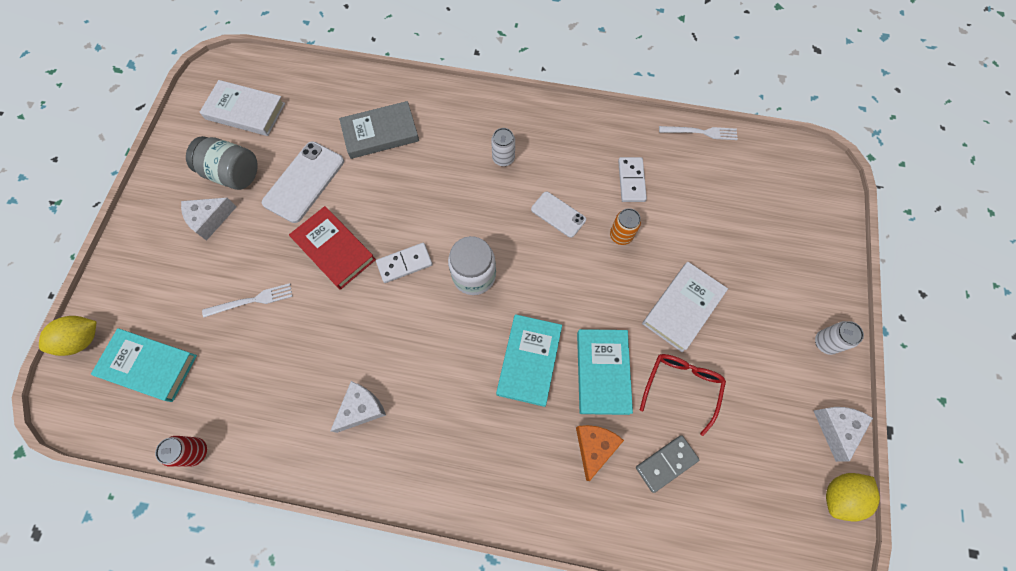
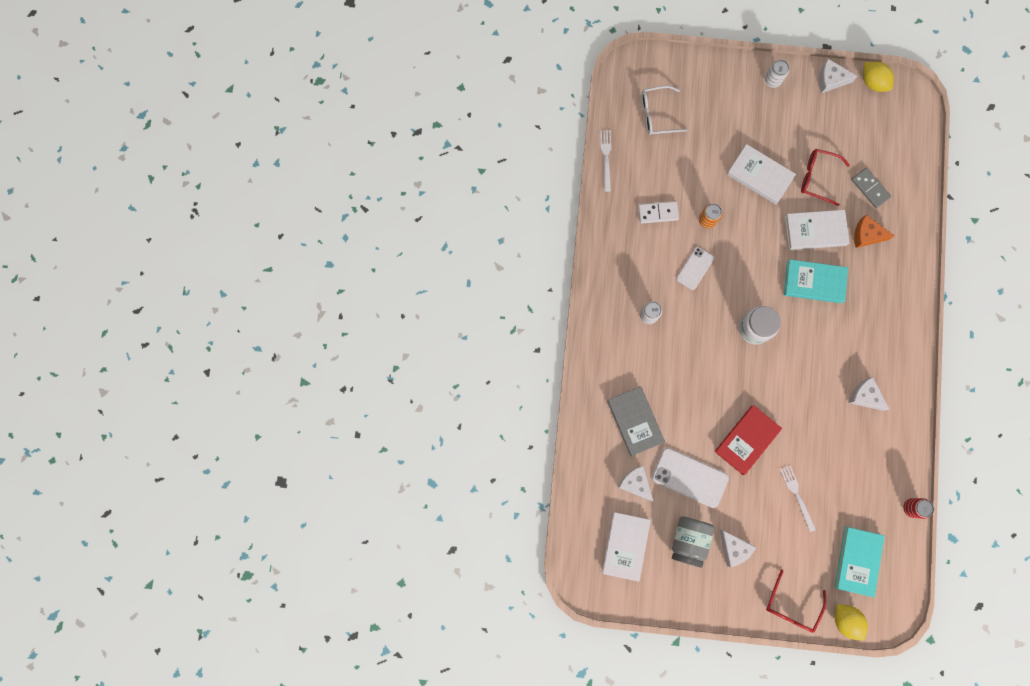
camera: 95 degrees left, 10 degrees up
white domino [376,243,433,283] -> none
turquoise book [577,329,633,415] -> white book [785,210,850,250]
none -> white cheese [617,466,653,501]
none -> white glasses [641,85,688,135]
none -> red glasses [766,570,826,633]

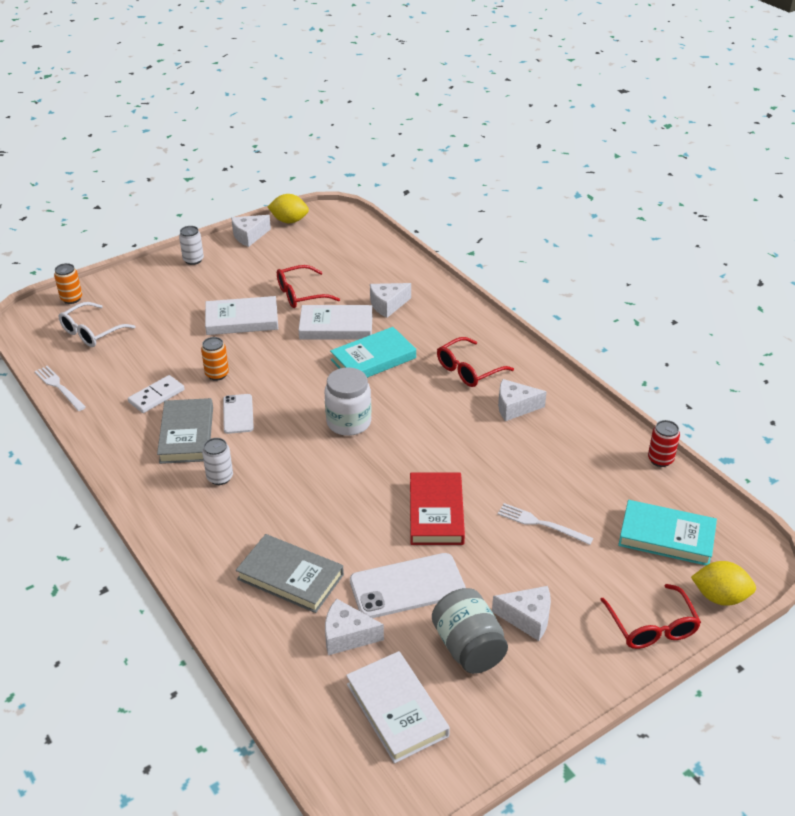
camera: 40 degrees left, 40 degrees down
white book [785,210,850,250] -> white book turned 45 degrees clockwise [299,305,373,340]
turquoise book [835,527,885,597] -> turquoise book turned 45 degrees counterclockwise [618,500,717,565]
grey domino [851,168,891,208] -> none
orange cheese [854,215,895,248] -> white cheese [370,283,411,318]
none -> orange can [54,263,82,304]
none -> grey book [157,398,213,464]
none -> red glasses [437,337,514,387]

